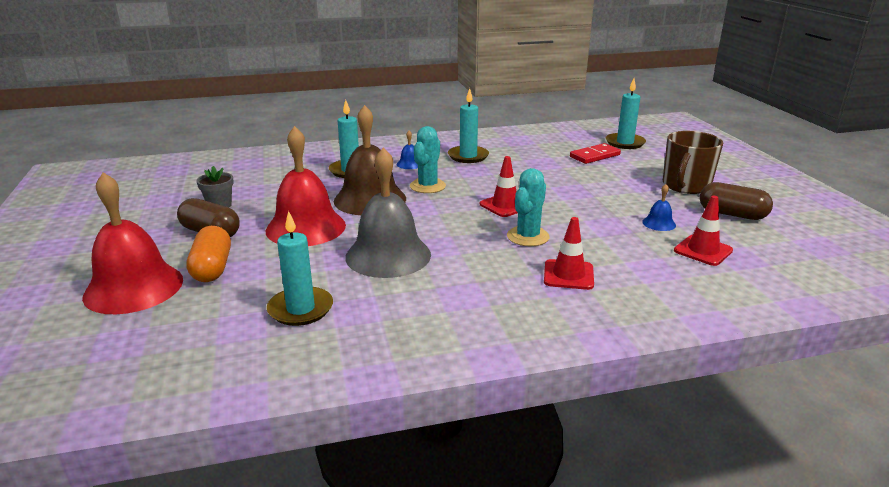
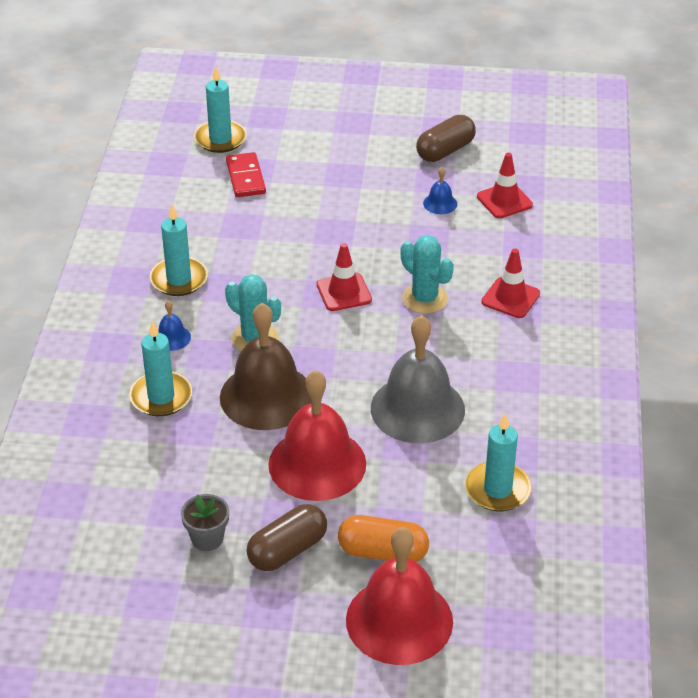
camera: 70 degrees left, 15 degrees up
brown mug [663,131,723,194] -> none

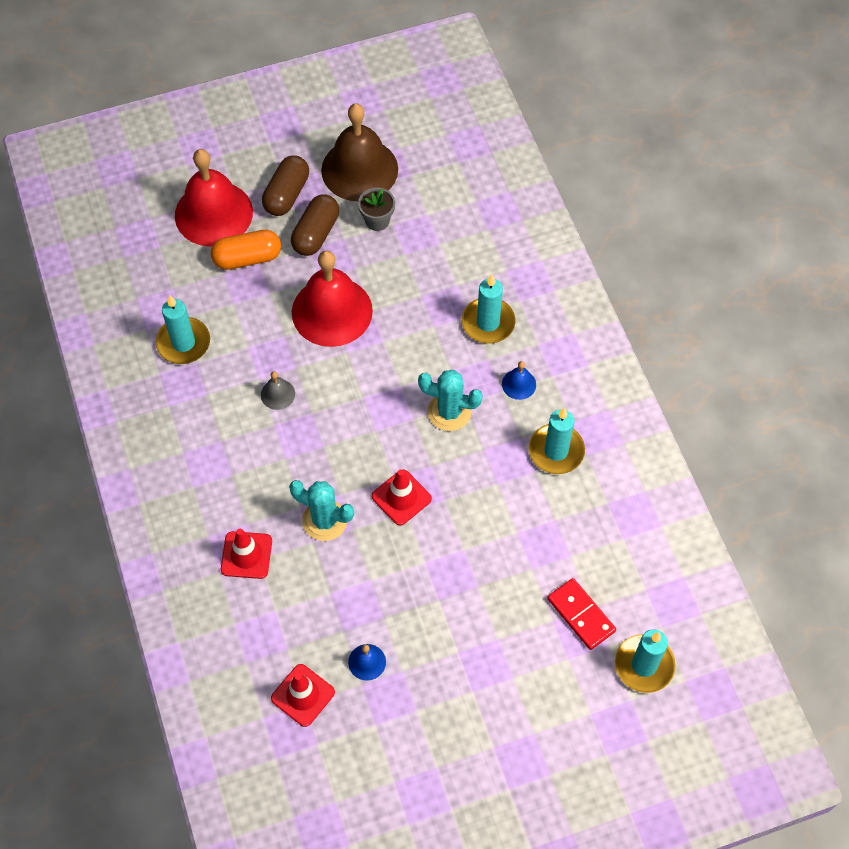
camera: 155 degrees right, 20 degrees up
brown bell [220,303,311,430] -> brown bell moved to [321,103,398,201]
grey bell [371,315,465,443] -> grey bell [261,371,295,410], size x0.42
brown capsule [416,115,476,162] -> brown capsule moved to [262,155,309,216]

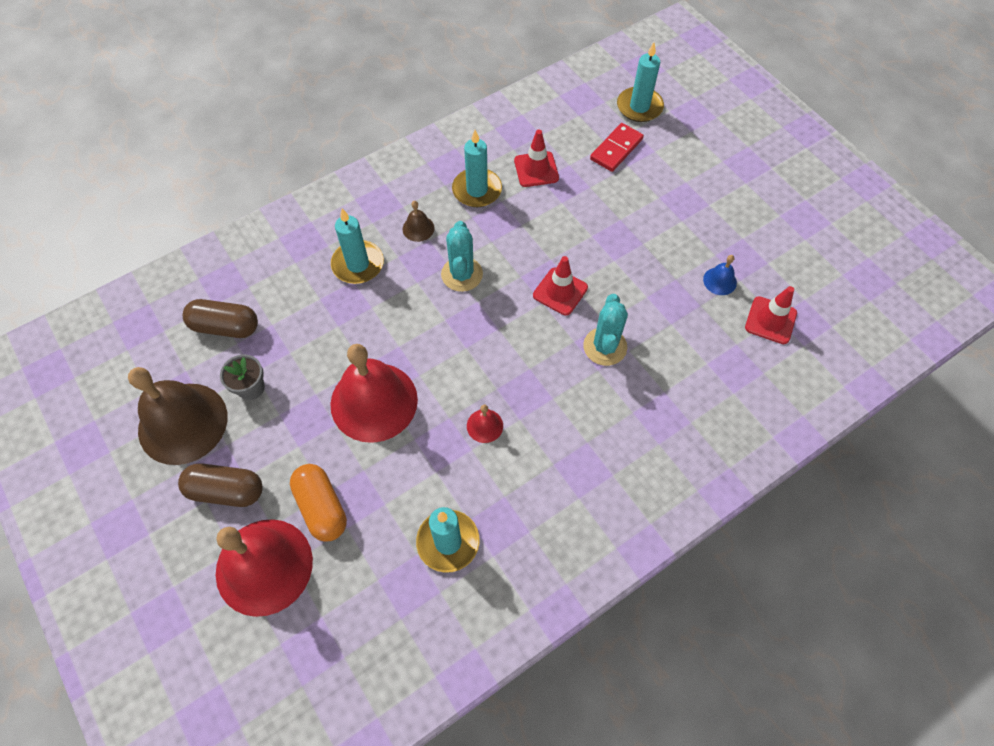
camera: 105 degrees left, 0 degrees up
red traffic cone [221,529,272,579] -> red traffic cone moved to [514,130,559,187]
grey bell [261,371,295,410] -> red bell [467,405,503,443]
brown capsule [291,194,339,256] -> brown capsule moved to [183,299,258,338]
blue bell [502,361,536,400] -> brown bell [402,201,435,242]

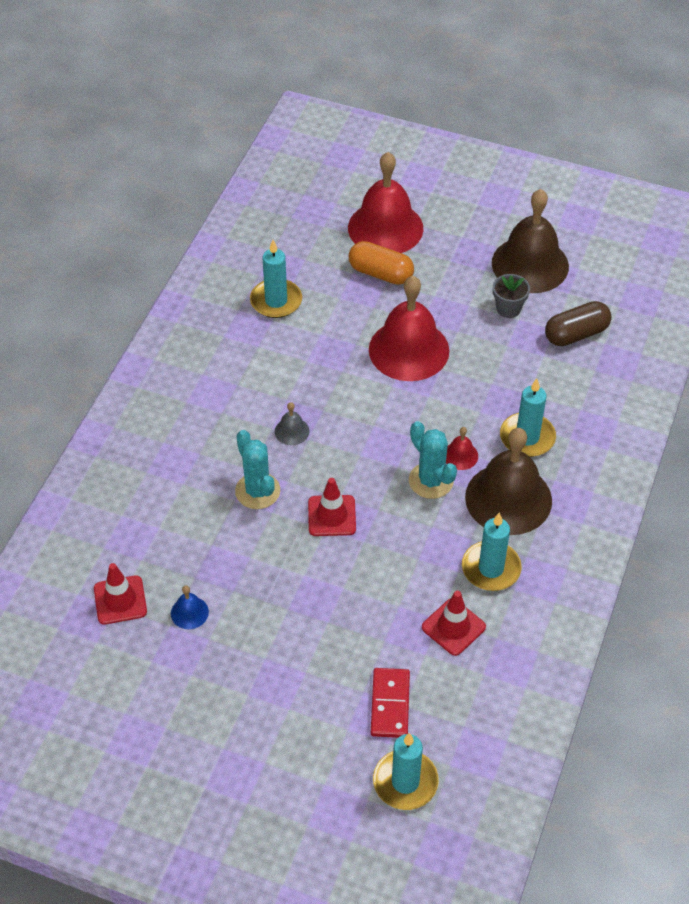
camera: 145 degrees right, 10 degrees down
brown capsule [178,463,263,507] -> none
brown bell [402,201,435,242] -> brown bell [465,428,552,535], size x2.41
red bell [467,405,503,443] -> red bell moved to [446,427,478,470]
none -> grey bell [275,402,309,445]

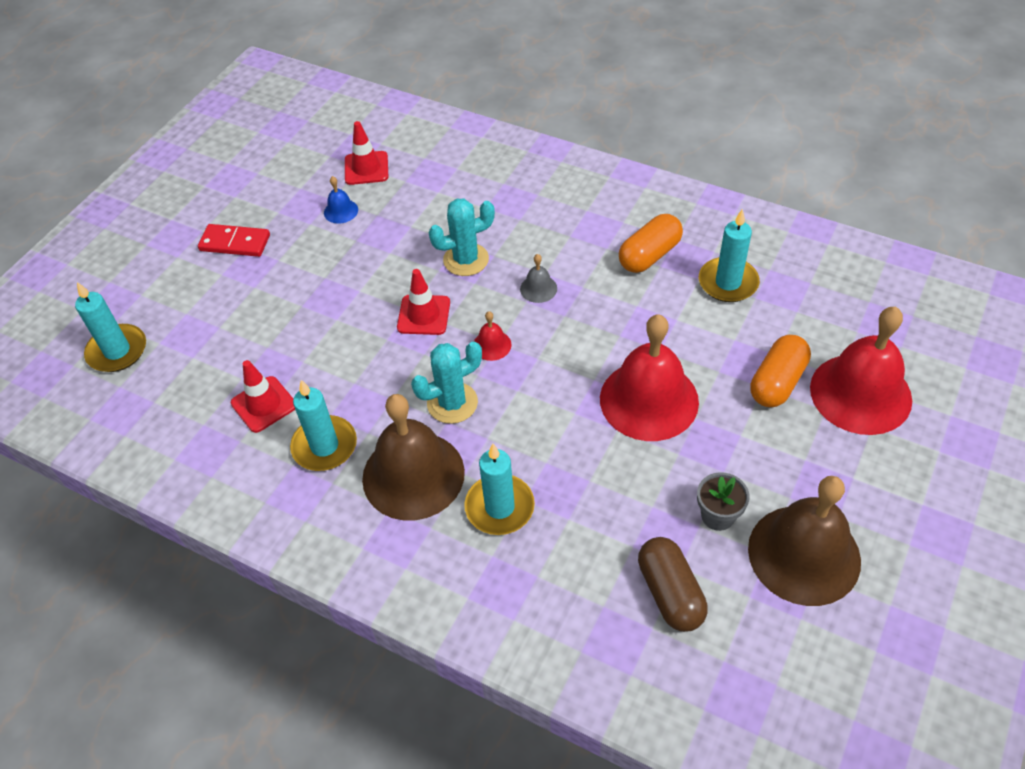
camera: 100 degrees right, 0 degrees up
red domino [371,668,410,738] -> red domino moved to [198,224,270,257]
red bell [446,427,478,470] -> red bell moved to [474,311,512,361]
none -> orange capsule [619,214,683,273]

